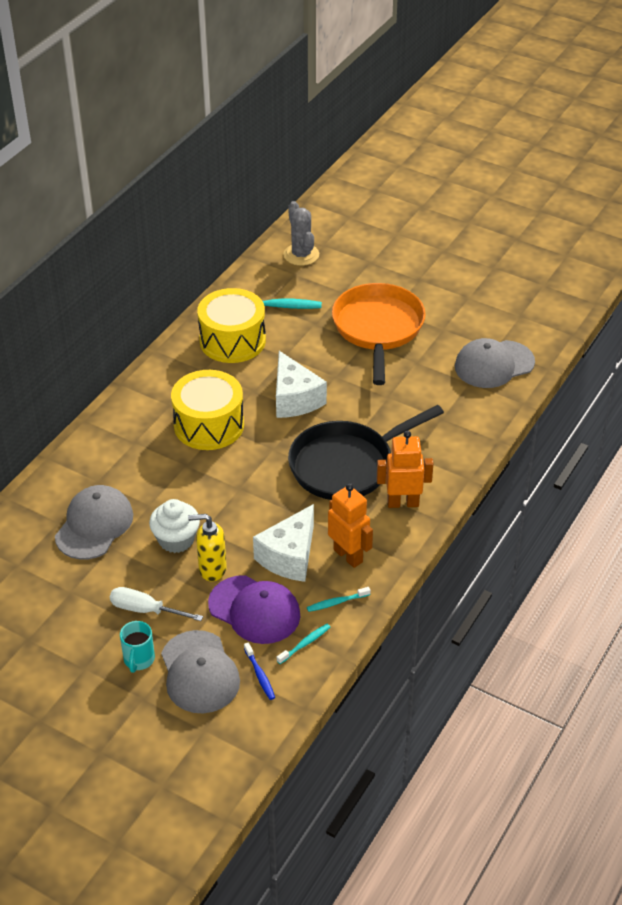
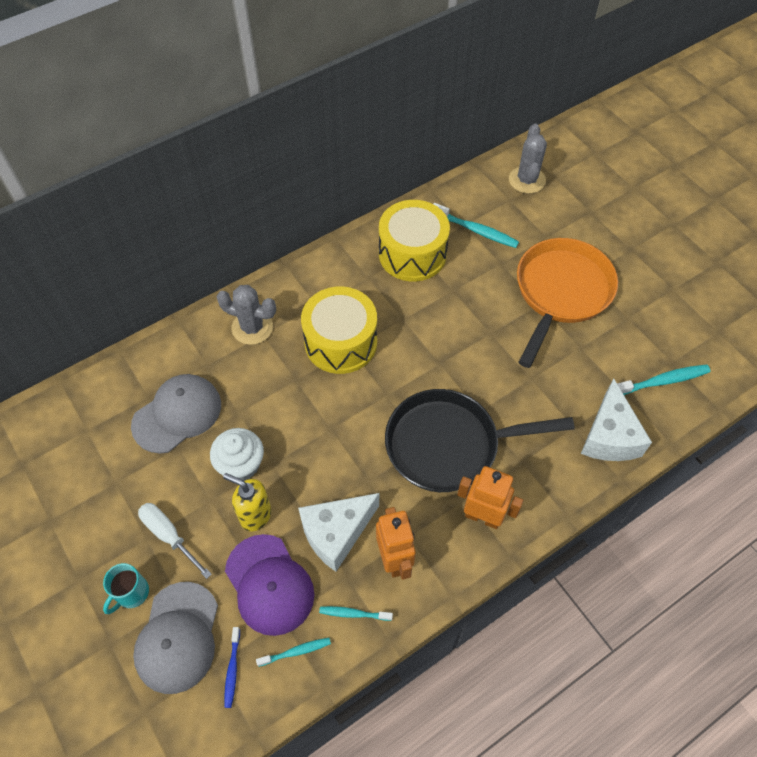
camera: 25 degrees right, 15 degrees up
white cheese [276,351,327,418] -> white cheese moved to [581,378,652,461]
grey cap [455,338,535,388] -> turquoise toothbrush [617,365,711,395]
none -> grey cactus [217,285,276,345]

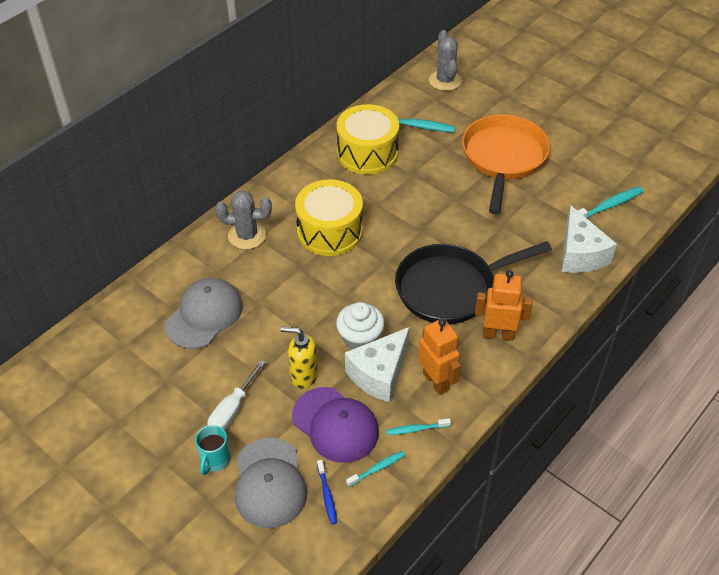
camera: 15 degrees left, 10 degrees down
white screwdriver [138,503,212,579] -> white screwdriver turned 90 degrees counterclockwise [207,360,266,430]
white cupcake [210,428,264,481] -> white cupcake moved to [336,302,385,349]

